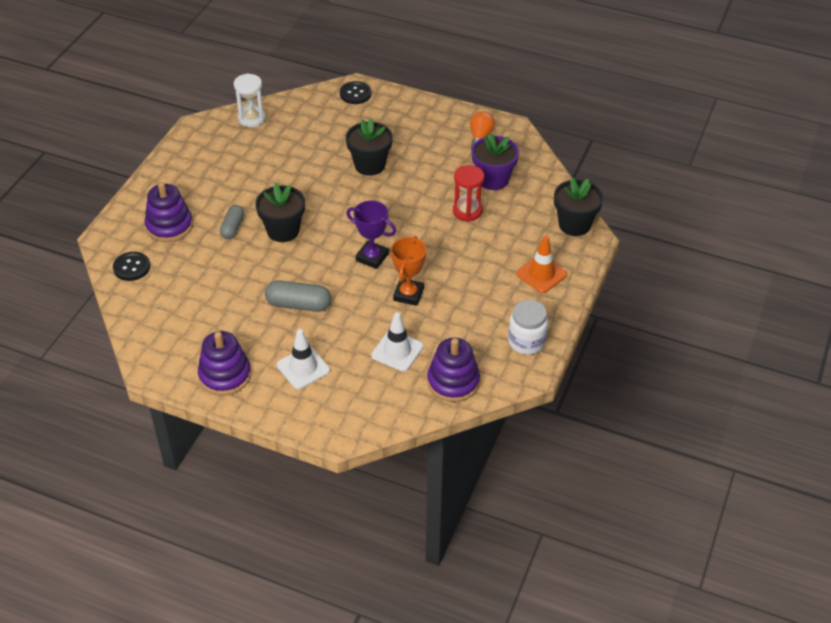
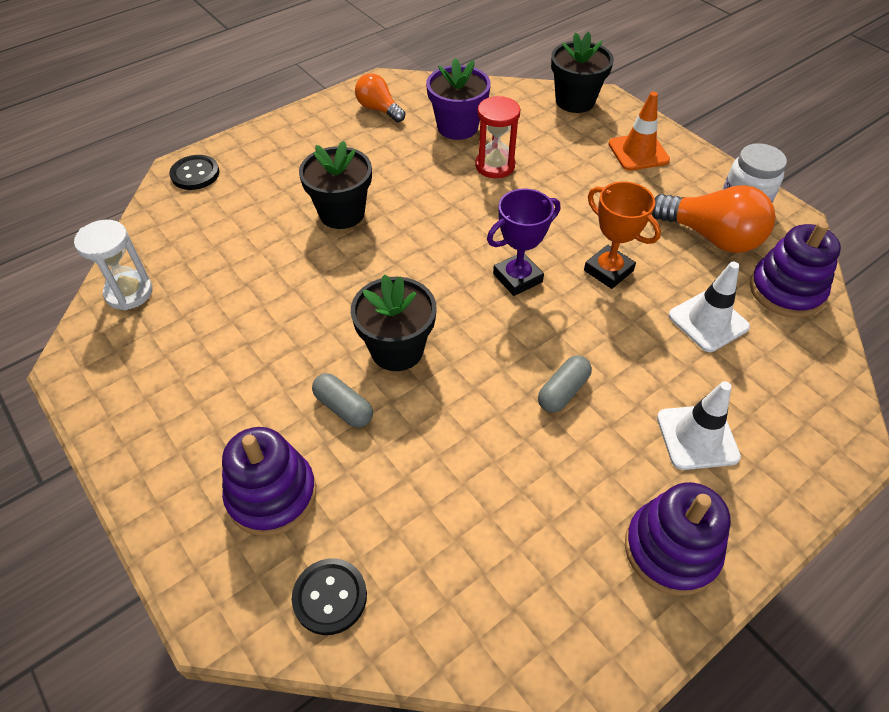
camera: 60 degrees left, 5 degrees up
grey capsule [265,280,331,312] -> grey capsule [538,355,592,413], size x0.66
none -> orange light bulb [652,185,776,253]

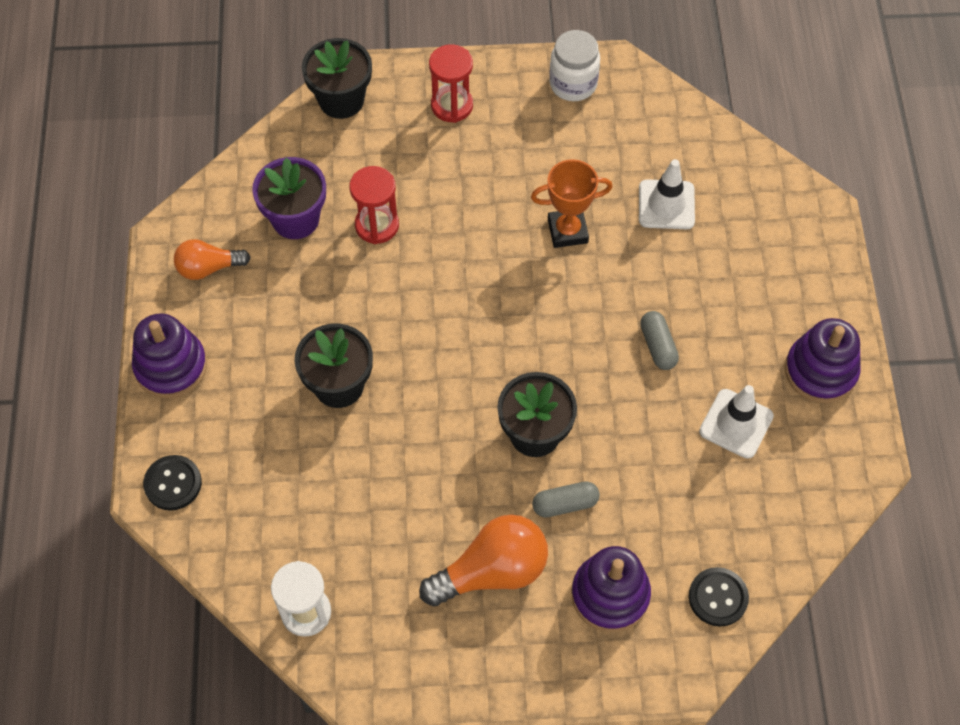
camera: 55 degrees left, 10 degrees up
purple trophy [487,189,560,296] -> none
orange traffic cone [608,92,670,171] -> red hourglass [429,44,473,123]
orange light bulb [652,185,776,253] -> orange light bulb moved to [419,515,548,606]
white traffic cone [657,381,741,470] -> white traffic cone moved to [699,385,774,459]
purple stacking toy [750,222,841,318] -> purple stacking toy moved to [132,313,207,399]

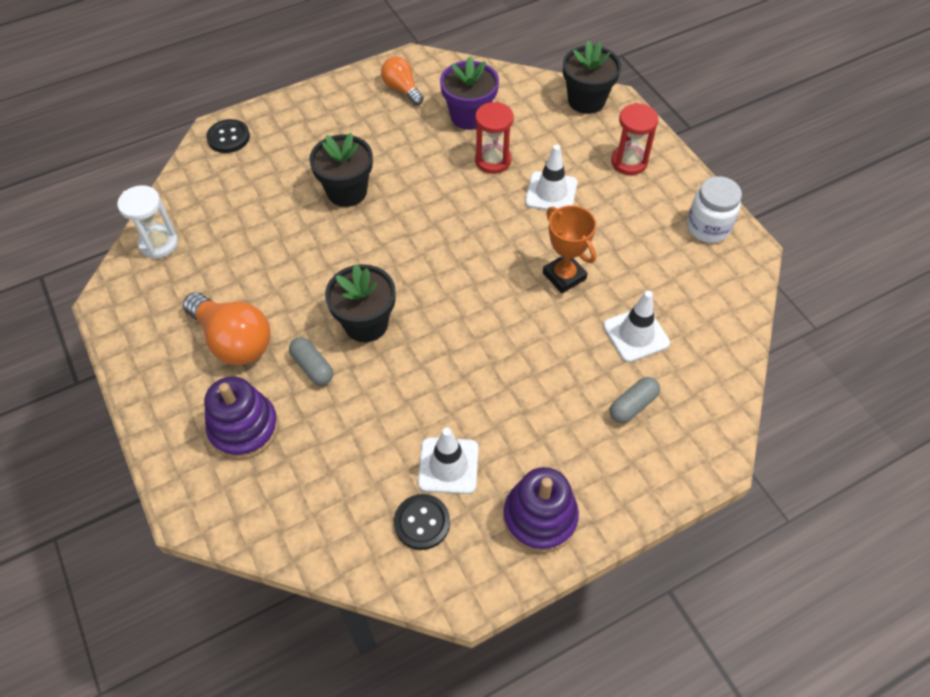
camera: 65 degrees right, 5 degrees down
purple stacking toy [132,313,207,399] -> none
grey capsule [640,311,679,370] -> grey capsule moved to [610,377,660,423]
black button [689,567,749,627] -> black button moved to [394,494,450,550]
none -> white traffic cone [525,145,578,210]

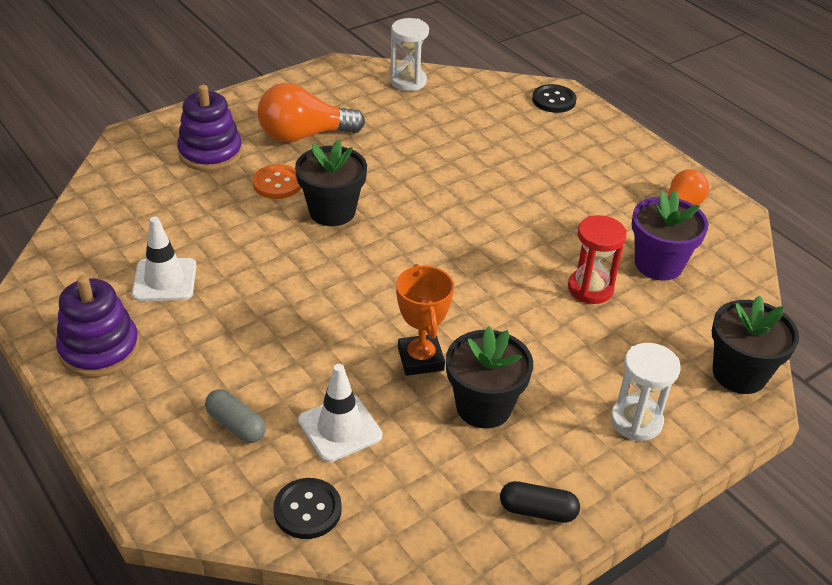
camera: 80 degrees right, 15 degrees down
orange light bulb [183,292,270,365] -> orange light bulb turned 45 degrees clockwise [257,83,365,143]
grey capsule [289,337,333,385] -> orange button [253,164,301,199]
black flower pot [309,133,373,207] -> black flower pot moved to [446,327,533,428]
black button [394,494,450,550] -> black button moved to [273,478,342,539]
white traffic cone [525,145,578,210] -> none
orange trophy [543,205,596,293] -> orange trophy turned 60 degrees counterclockwise [396,264,454,376]
red hourglass [611,103,659,175] -> white hourglass [611,343,680,441]
white jar [687,176,742,243] -> black capsule [500,481,580,523]

